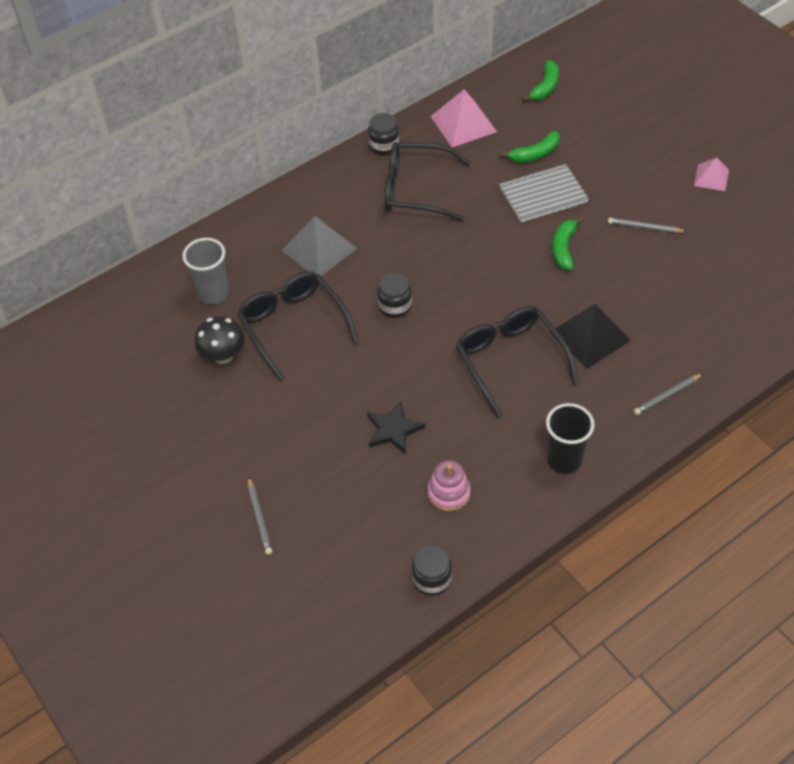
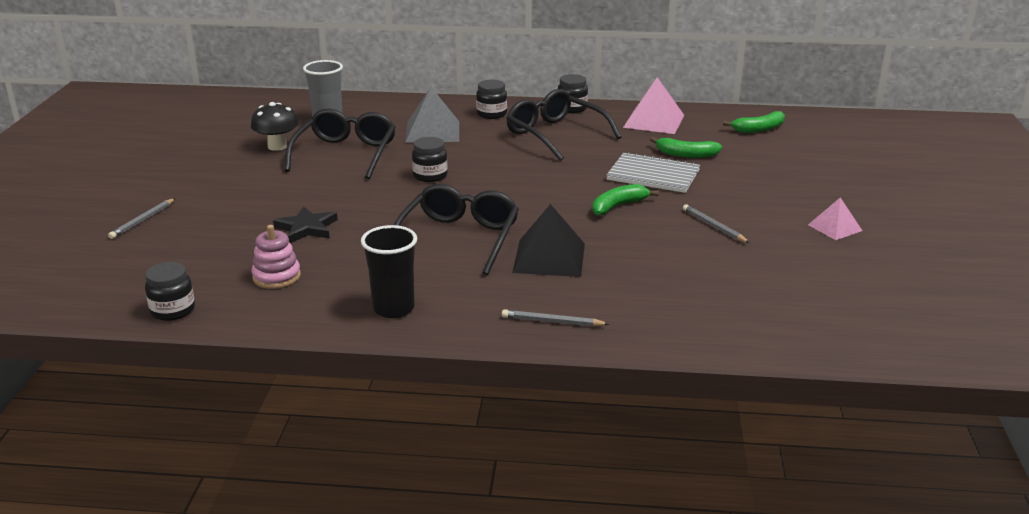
camera: 40 degrees right, 25 degrees down
none -> black jar [476,80,507,119]

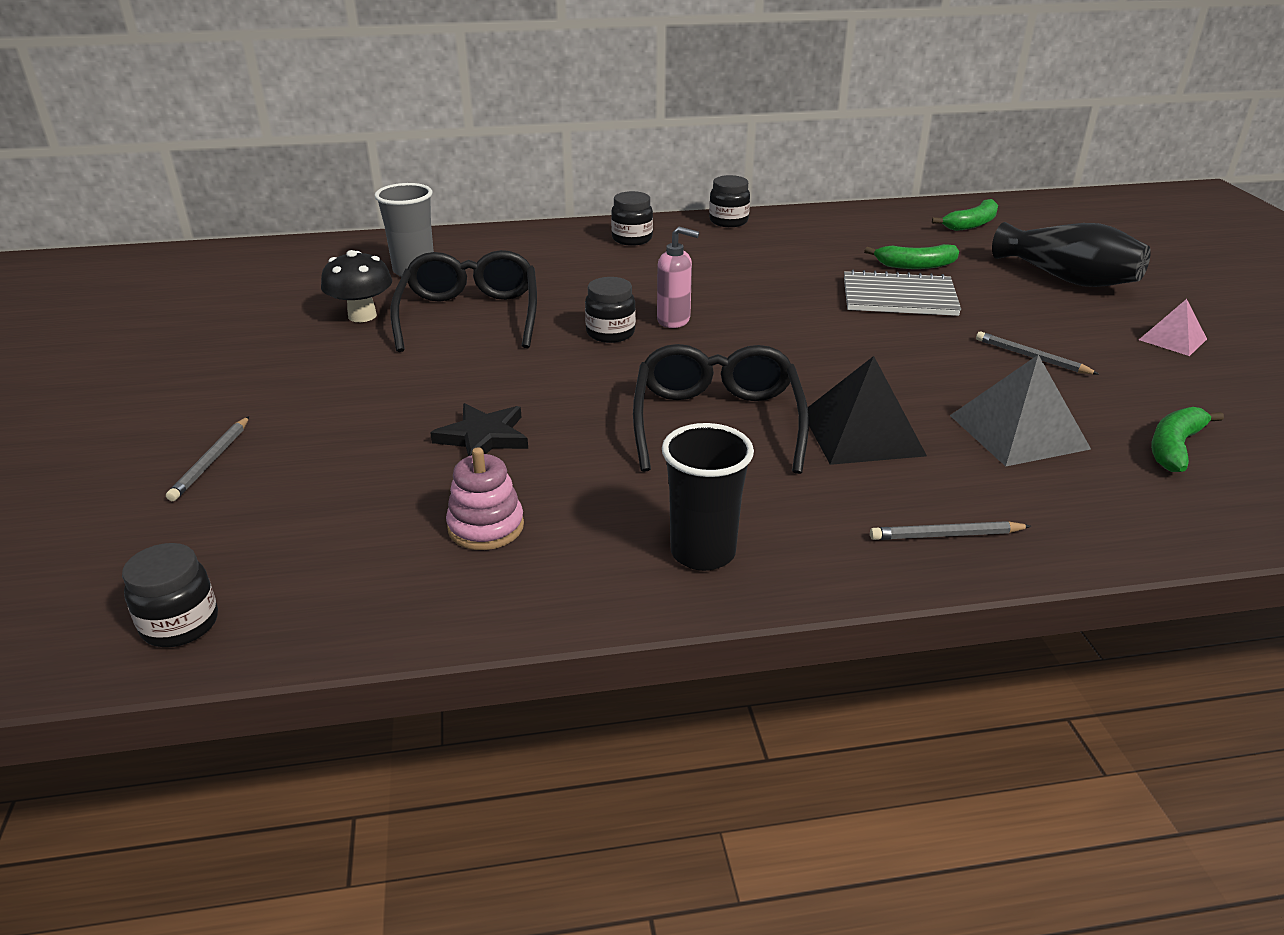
camera: 15 degrees left, 5 degrees up
black jar [145,262,195,321] -> black jar moved to [122,543,218,647]
grey pyramid [405,87,459,143] -> grey pyramid moved to [950,355,1091,466]
black glasses [506,89,621,161] -> none
green banana [592,184,659,216] -> green banana moved to [1151,407,1224,472]
pink pyramid [623,77,684,134] -> none
none -> pink soap dispenser [657,226,699,328]
none -> black vase [992,222,1151,287]

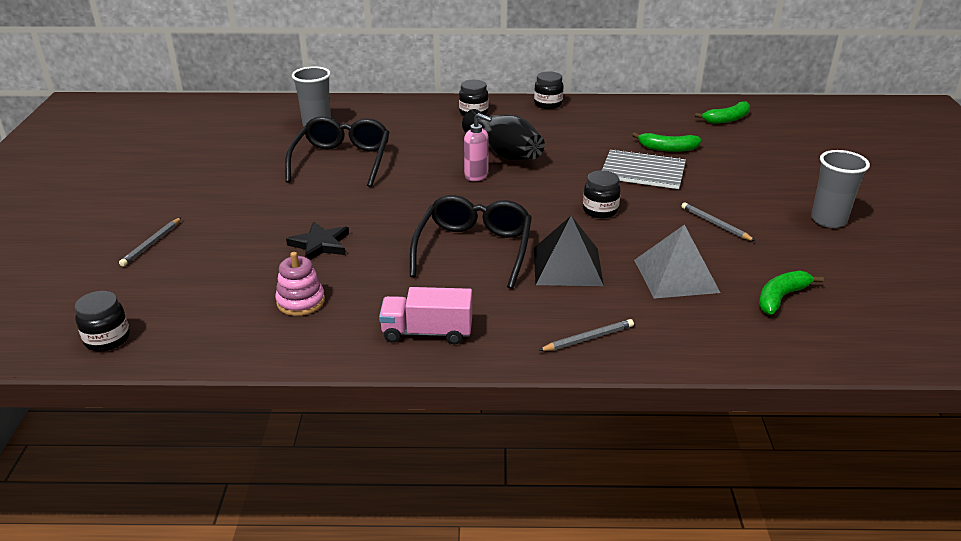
camera: 10 degrees right, 0 degrees up
black mushroom [321,250,392,322] -> none
black jar [585,277,636,343] -> black jar moved to [583,170,621,218]
black cup [662,423,754,571] -> pink truck [379,287,472,344]
grey pencil [870,521,1031,540] -> grey pencil turned 150 degrees clockwise [538,319,634,351]
black vase [992,222,1151,287] -> black vase moved to [462,109,545,161]
pink pyramid [1139,299,1207,356] -> grey cup [811,150,870,228]

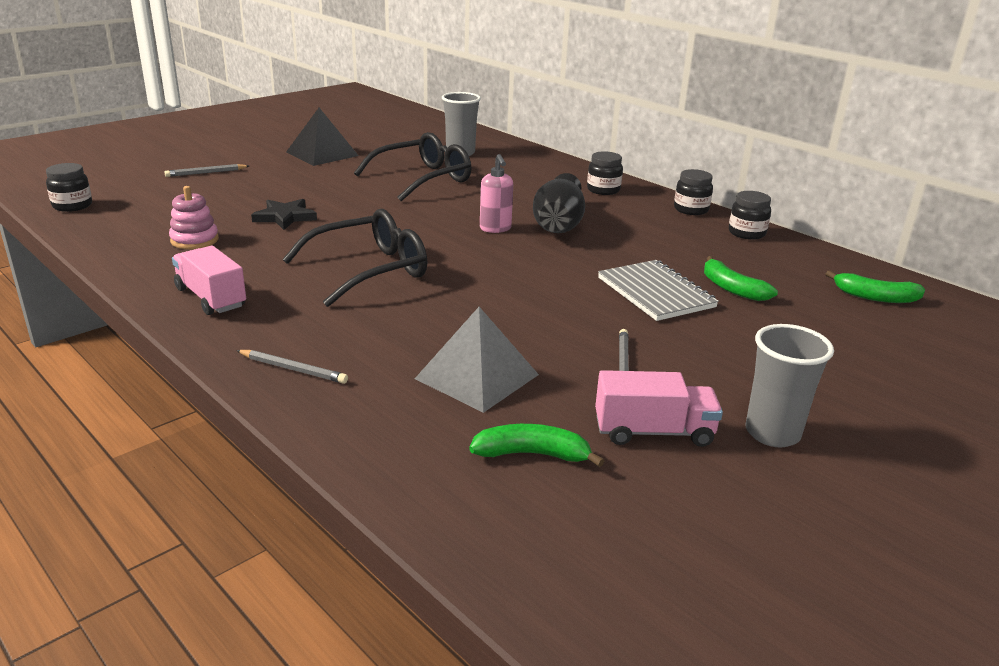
camera: 45 degrees right, 5 degrees down
black pyramid [534,216,604,286] -> black pyramid moved to [286,108,359,166]
black jar [583,170,621,218] -> black jar moved to [729,191,771,240]
none -> pink truck [595,370,723,447]

